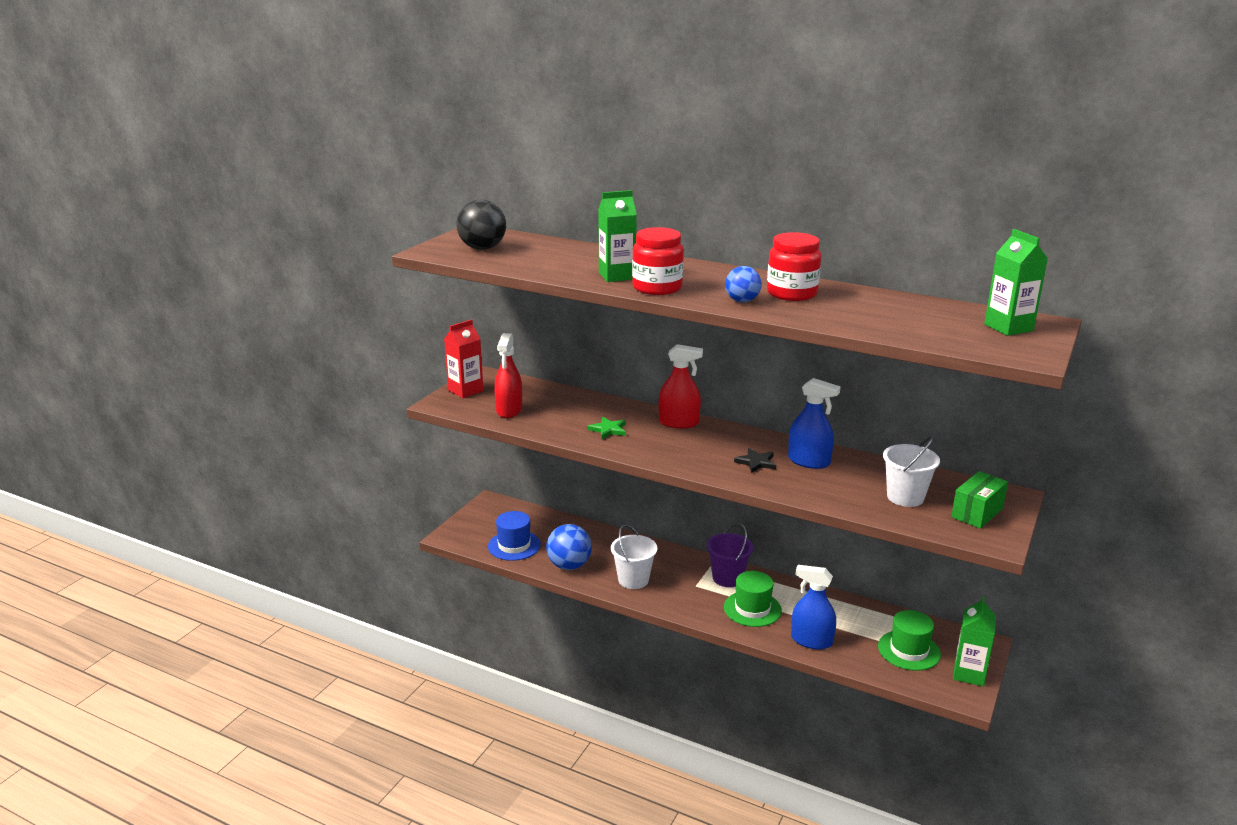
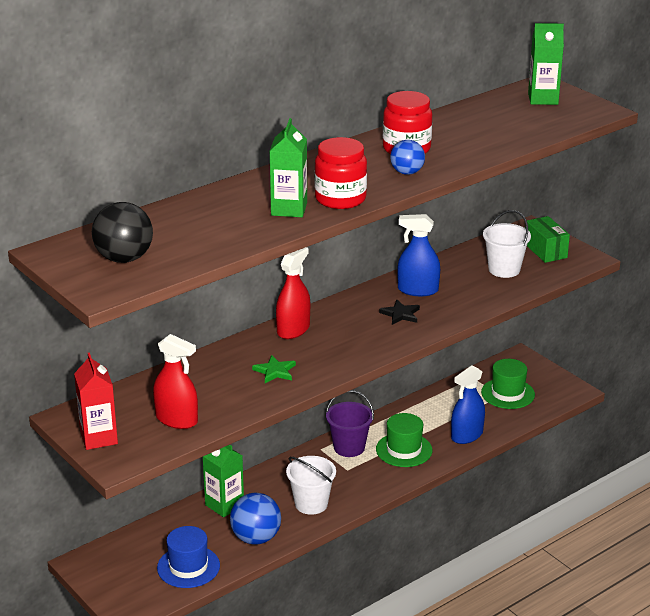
camera: 65 degrees left, 5 degrees up
blue spray bottle [788,378,841,469] -> blue spray bottle turned 135 degrees counterclockwise [397,214,440,296]
green carton [953,596,996,687] -> green carton moved to [203,445,244,517]

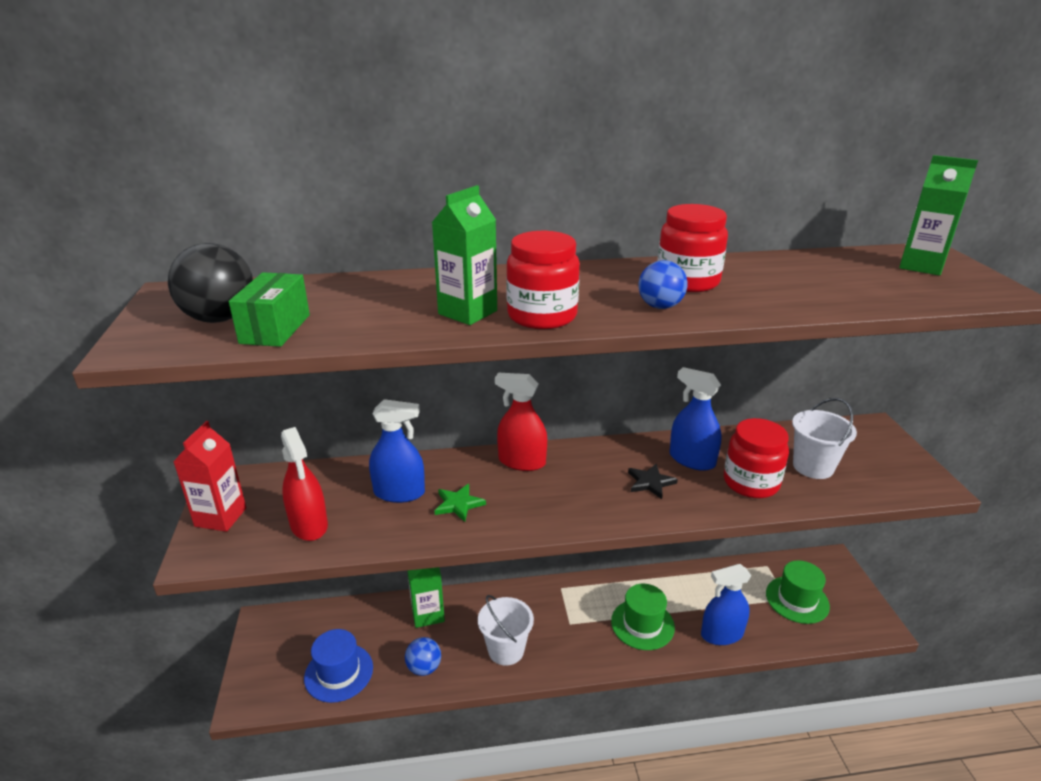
camera: 30 degrees right, 0 degrees up
blue ball [230,493,281,545] -> blue ball [405,637,441,676], size x0.64
red spray bottle [276,247,310,339] -> red spray bottle turned 135 degrees counterclockwise [495,373,547,471]
purple bucket [326,390,374,457] -> none
green box [527,216,570,263] -> green box moved to [229,272,310,347]
none -> blue spray bottle [369,399,425,503]
none -> red jar [724,418,789,498]

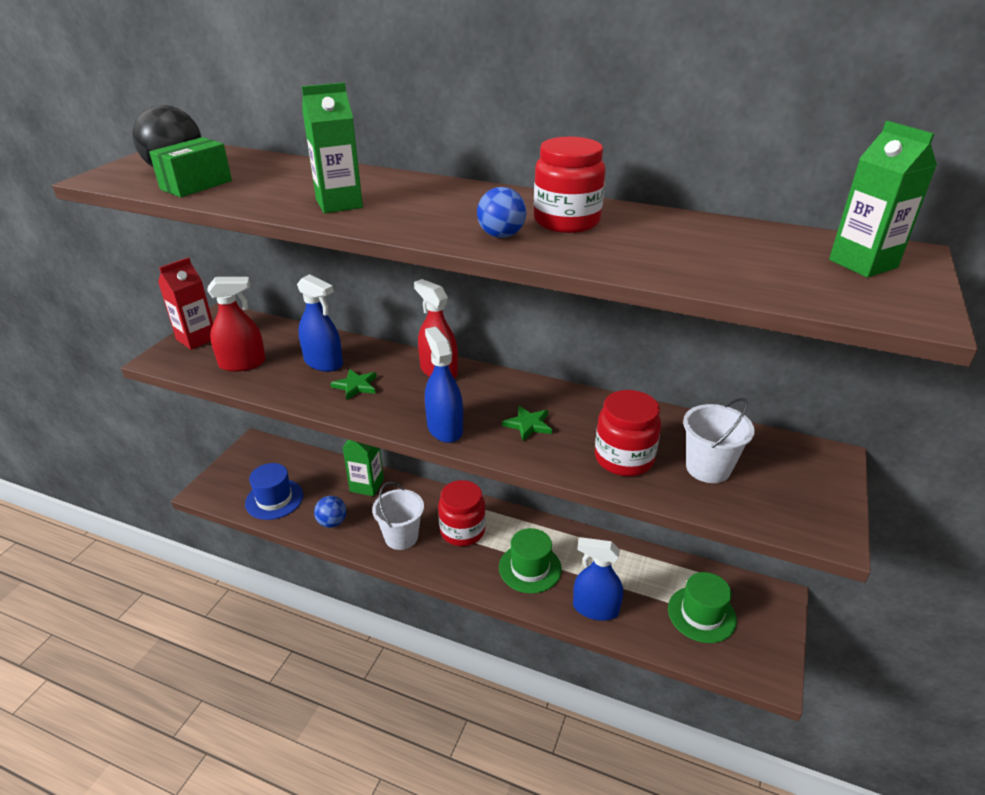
camera: 30 degrees right, 5 degrees up
red spray bottle [281,427,328,541] -> red spray bottle turned 105 degrees counterclockwise [207,277,266,372]
red jar [506,231,580,329] -> red jar moved to [438,480,486,546]
black star [628,464,678,499] -> green star [502,406,552,441]
blue spray bottle [670,367,722,471] -> blue spray bottle moved to [425,327,463,443]

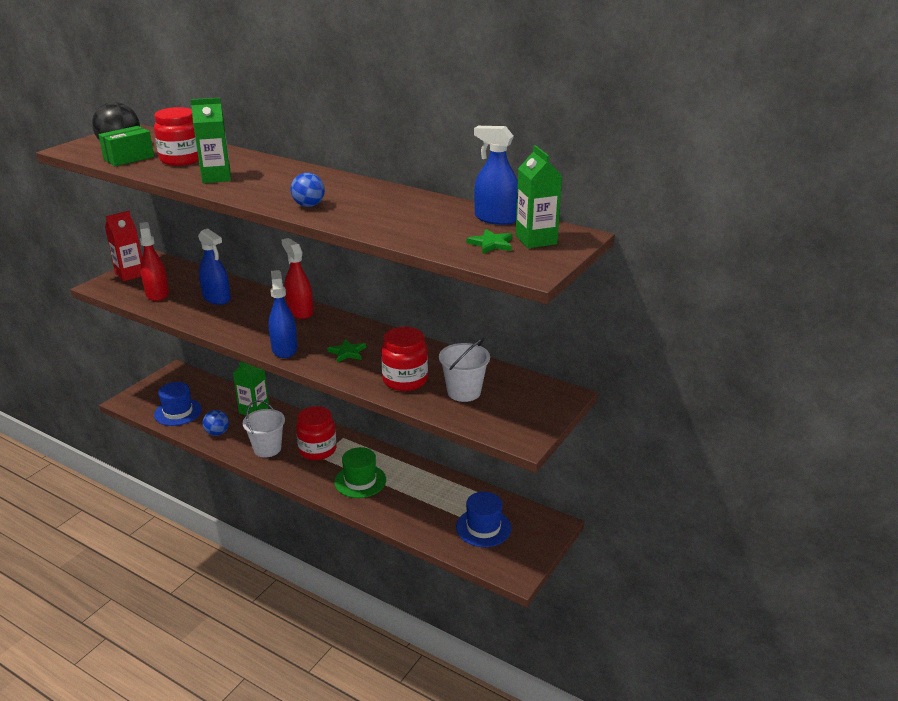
camera: 10 degrees right, 5 degrees down
red spray bottle [207,277,266,372] -> red spray bottle turned 105 degrees counterclockwise [139,222,169,301]
green star [330,369,377,400] -> green star moved to [467,229,512,254]
red jar [534,137,606,233] -> red jar moved to [154,107,199,166]
blue spray bottle [573,537,623,621] -> blue spray bottle moved to [474,126,518,225]
green hat [668,572,737,643] -> blue hat [456,492,511,547]

